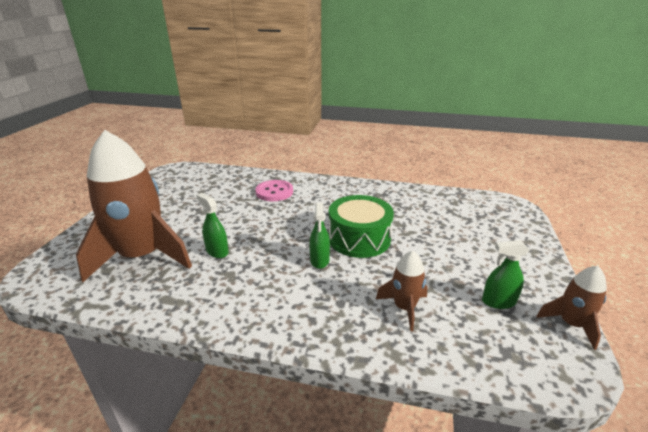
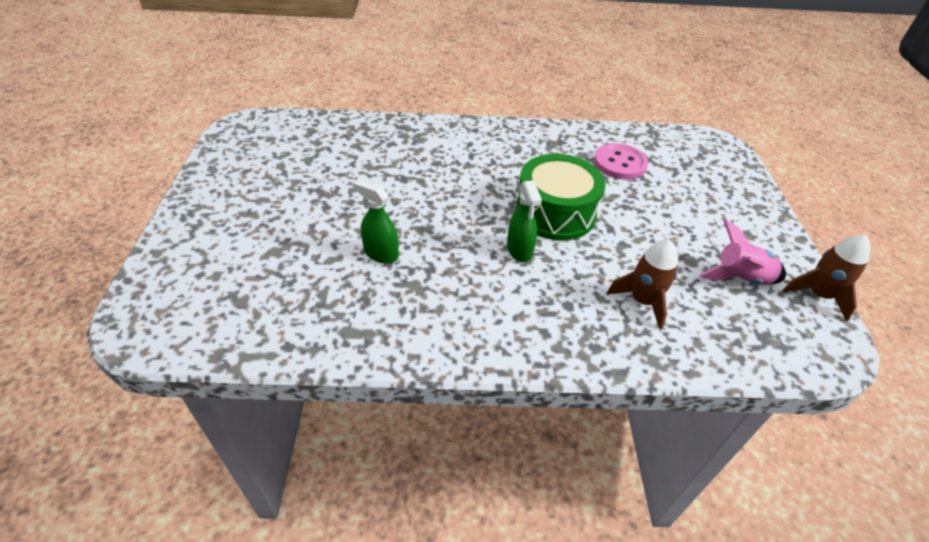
camera: 15 degrees left, 15 degrees up
brown rocket [76,130,192,282] -> none
pink button [255,180,293,201] -> pink button moved to [594,143,648,180]
green spray bottle [482,240,529,309] -> pink rocket [699,219,786,285]

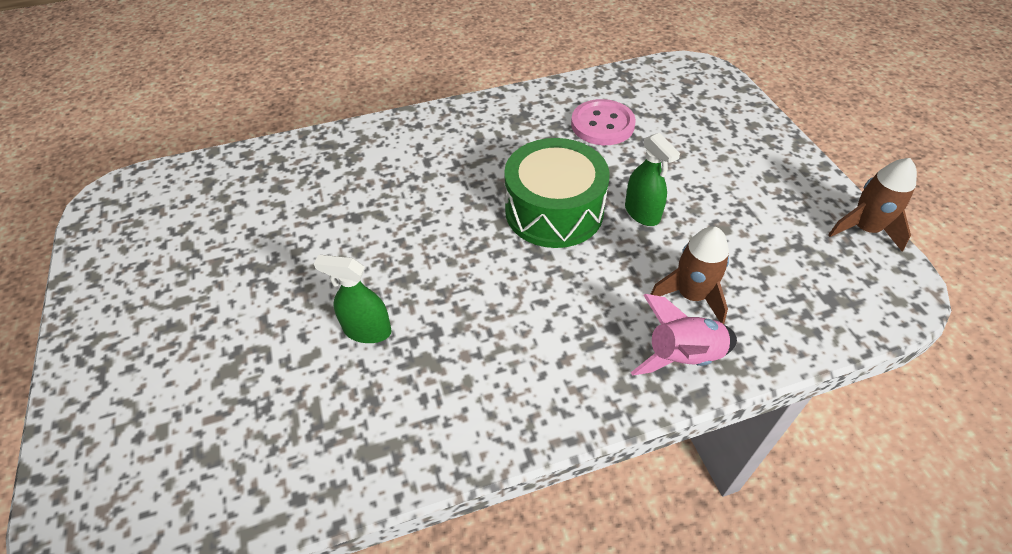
camera: 15 degrees left, 5 degrees up
green spray bottle [507,180,542,262] -> green spray bottle moved to [625,133,680,226]
pink rocket [699,219,786,285] -> pink rocket moved to [631,294,737,376]

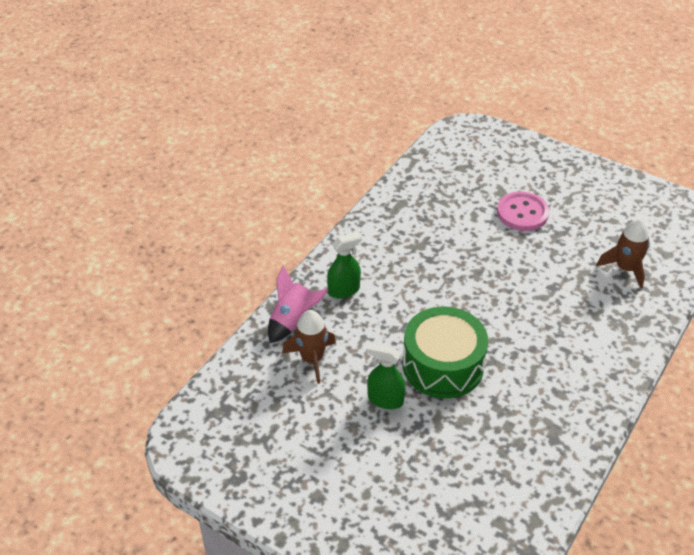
camera: 140 degrees right, 5 degrees down
green spray bottle [314,255,392,343] -> green spray bottle moved to [327,232,362,299]
pink button [571,99,636,145] -> pink button moved to [497,192,549,231]
brown rocket [828,158,917,252] -> brown rocket moved to [597,219,650,288]

